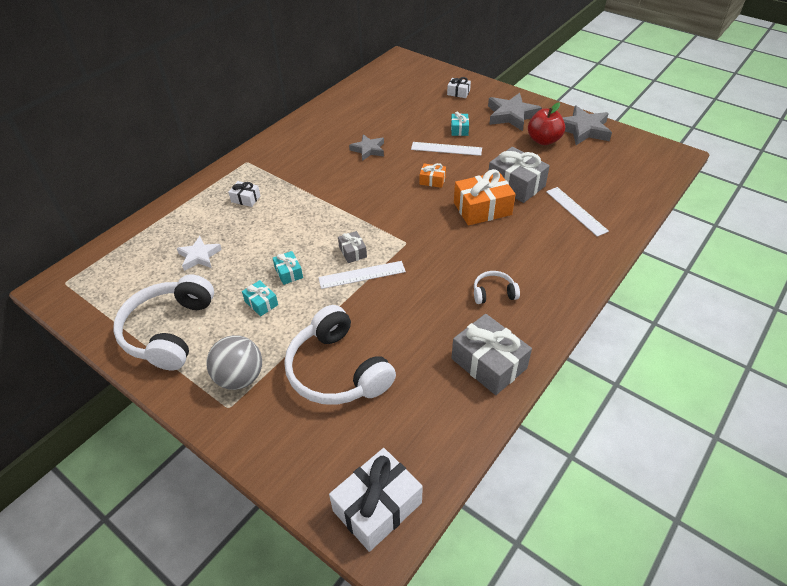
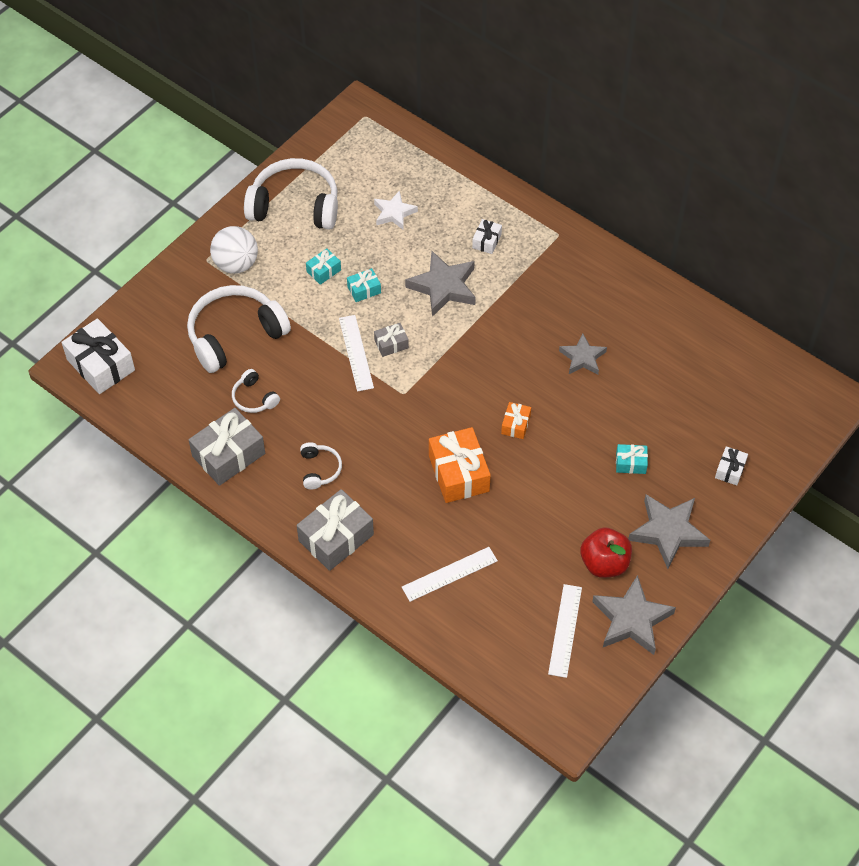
camera: 90 degrees right, 10 degrees up
grey ball [207,335,262,390] -> white ball [210,226,258,274]
white ruler [411,142,482,156] -> white ruler moved to [548,584,582,678]
grey gift [489,147,550,203] -> grey gift moved to [296,489,374,571]
none -> white headphones [232,369,280,413]
none -> grey star [405,251,476,317]

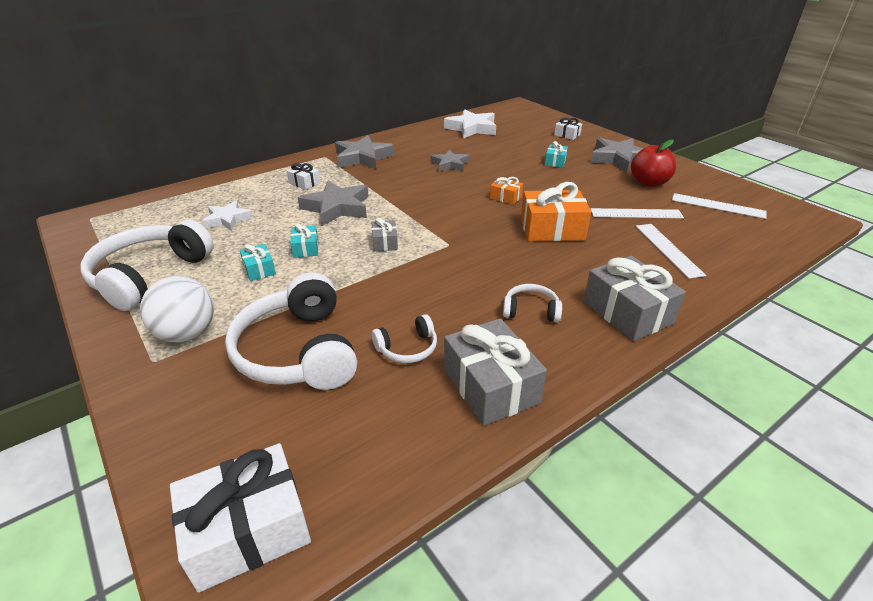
camera: 75 degrees left, 20 degrees down
white ruler [339,315,374,392] -> white ruler moved to [590,208,684,219]
grey star [592,575,676,655] -> grey star moved to [335,135,394,169]
none -> white star [444,109,496,139]

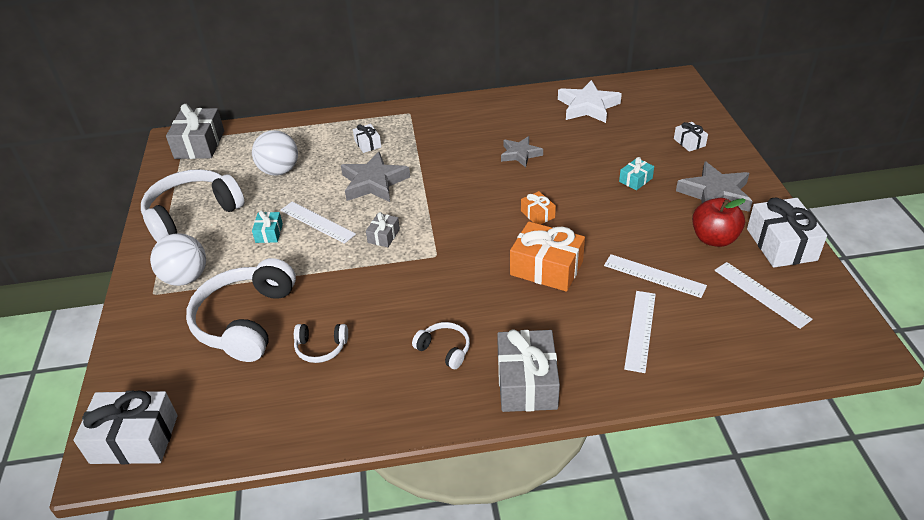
camera: 30 degrees right, 5 degrees up
white star [202,201,253,231] -> white ball [252,130,298,176]
turquoise gift [290,223,318,258] -> white ruler [280,202,356,244]
grey star [335,135,394,169] -> none
grey gift [444,318,547,426] -> grey gift moved to [166,104,224,159]
none -> white gift [747,198,827,267]

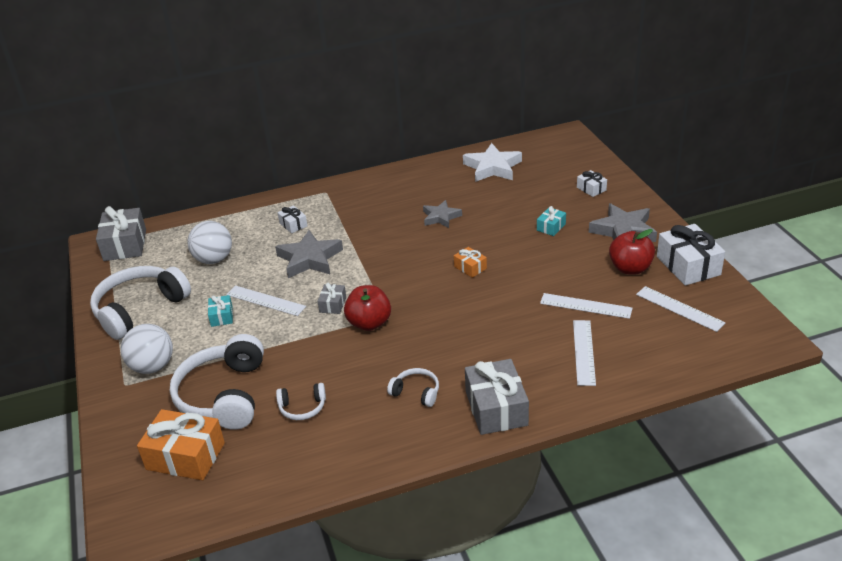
camera: 10 degrees left, 5 degrees down
white gift [74,390,178,464] -> none
orange gift [510,221,585,292] -> orange gift moved to [137,409,225,480]
none -> red apple [344,285,391,331]

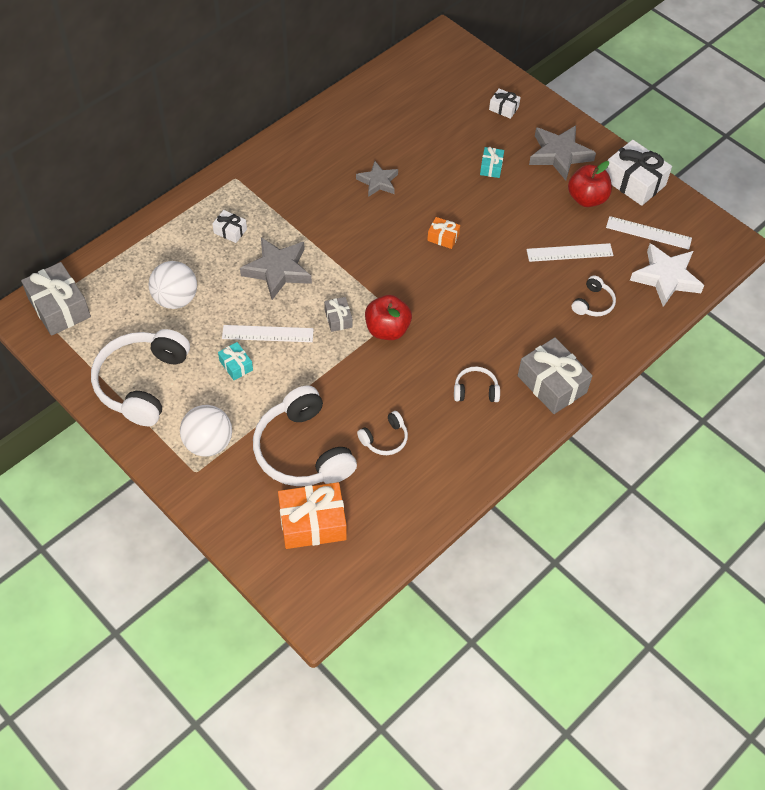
camera: 30 degrees left, 20 degrees up
white star [463,143,522,182] -> white star moved to [630,243,704,307]
white ruler [573,320,596,386] -> white headphones [572,275,616,317]

